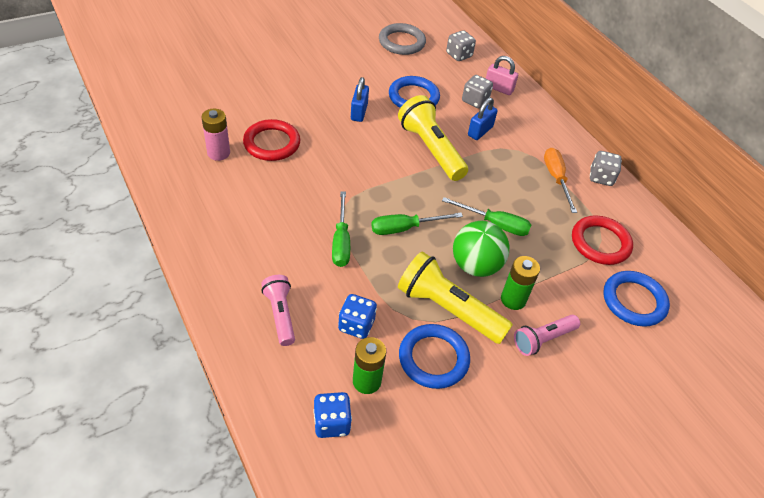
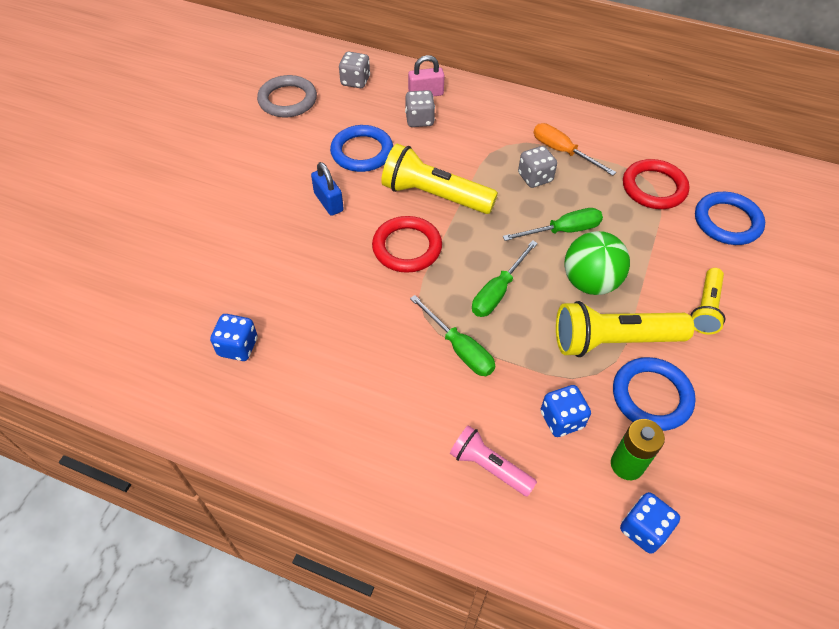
camera: 35 degrees left, 5 degrees up
pink battery [201,109,230,161] -> blue dice [210,314,257,361]
red ring [243,119,300,161] -> red ring moved to [372,216,442,273]
blue padlock [468,98,498,140] -> none
green battery [501,256,540,310] -> none
pink flashlight [514,315,580,356] -> yellow flashlight [690,268,725,335]
grey dice [590,151,622,186] -> grey dice moved to [518,146,557,188]

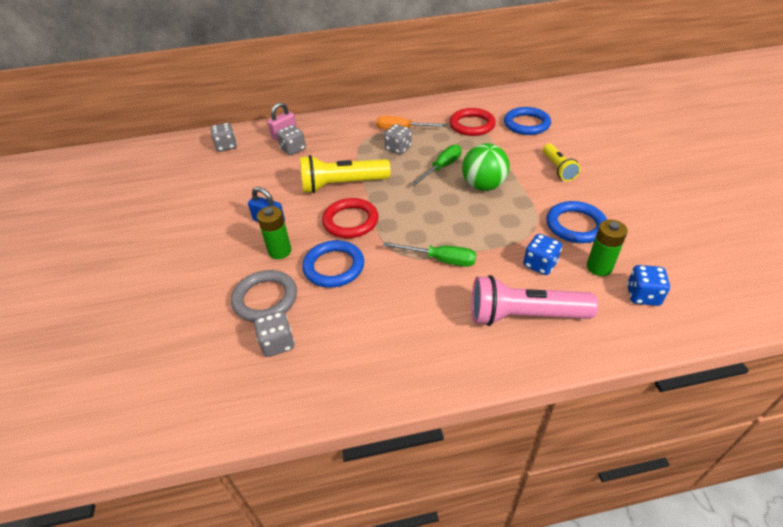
camera: 30 degrees left, 10 degrees down
blue dice [210,314,257,361] -> grey dice [254,311,295,357]
grey ring [257,75,317,117] -> grey ring moved to [231,270,297,322]
blue ring [330,125,393,172] -> blue ring moved to [302,240,364,288]
pink flashlight [450,425,537,497] -> pink flashlight [472,275,598,326], size x1.67
green screwdriver [472,240,538,317] -> none
yellow flashlight [556,301,694,357] -> none
none -> green battery [257,206,291,259]

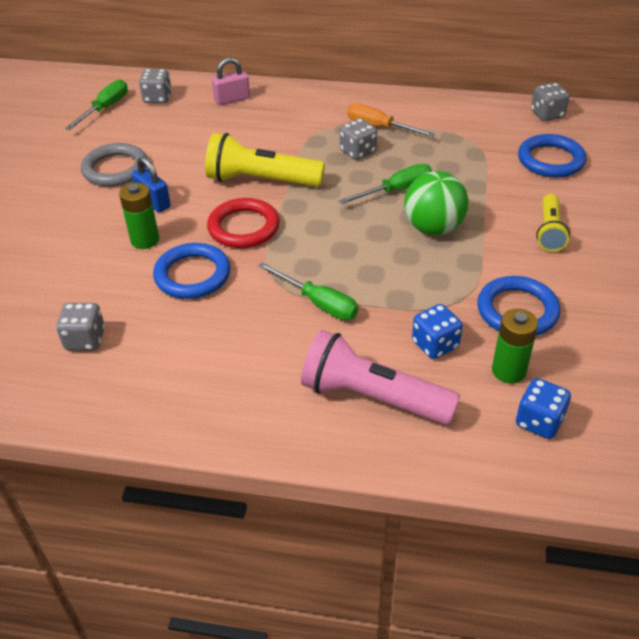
camera: 20 degrees right, 0 degrees up
grey ring [231,270,297,322] -> grey ring moved to [81,143,147,187]
grey dice [277,125,306,155] -> grey dice moved to [531,83,569,121]
red ring [449,108,496,136] -> none
none -> green screwdriver [65,79,128,130]

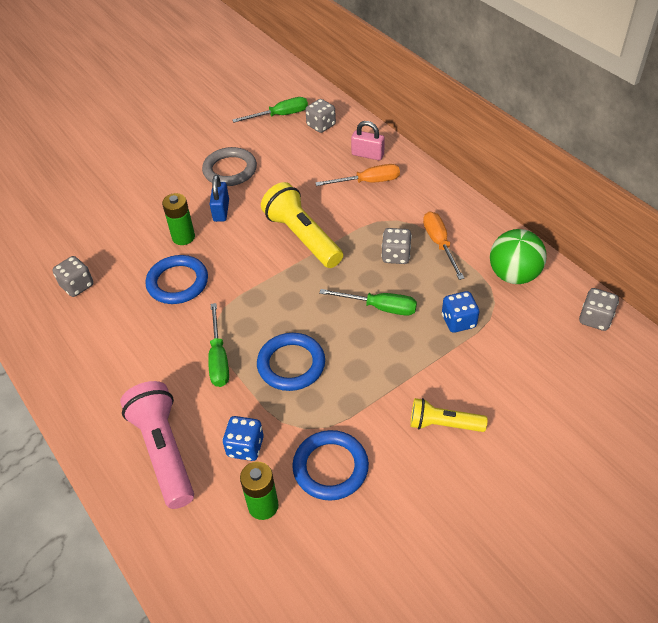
camera: 45 degrees right, 5 degrees up
red ring [207,198,280,248] -> none
green ball [404,171,468,235] -> green ball moved to [490,229,547,284]
blue dice [516,378,571,439] -> blue dice moved to [442,291,479,333]
blue ring [518,134,586,178] -> blue ring moved to [257,333,325,391]
yellow flashlight [536,194,570,252] -> yellow flashlight turned 45 degrees clockwise [410,398,488,432]
none -> orange screwdriver [315,164,400,186]

